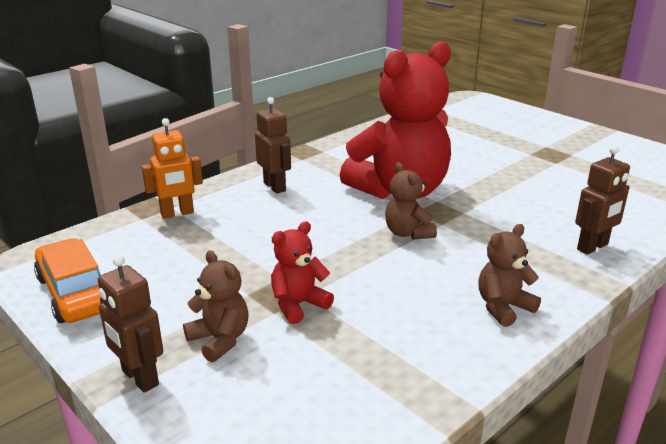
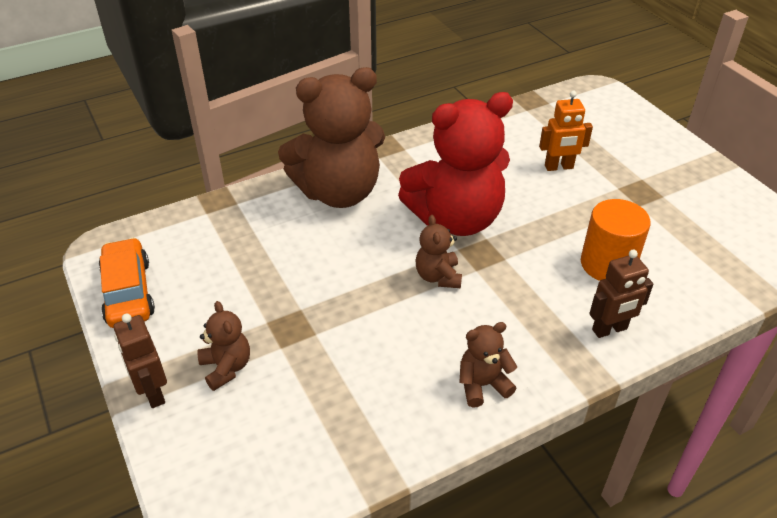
camera: 15 degrees right, 15 degrees up
orange robot [142,118,203,219] -> orange robot moved to [539,91,593,171]
brown robot [255,97,291,194] -> brown teddy bear [278,67,385,208]
red teddy bear [271,221,334,324] -> none
none -> orange cylinder [581,199,651,281]

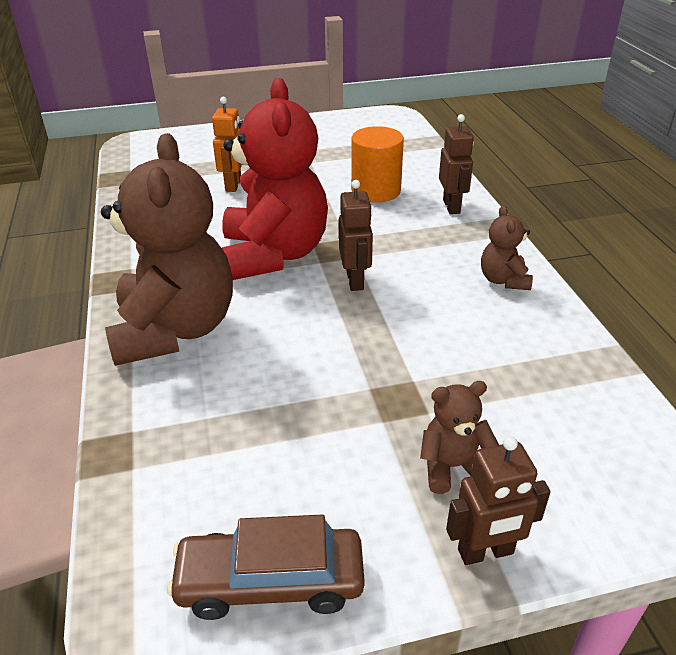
camera: 75 degrees left, 5 degrees down
orange car [99,238,155,328] -> brown car [167,515,365,620]
brown teddy bear [416,215,462,288] -> brown robot [339,180,373,291]

